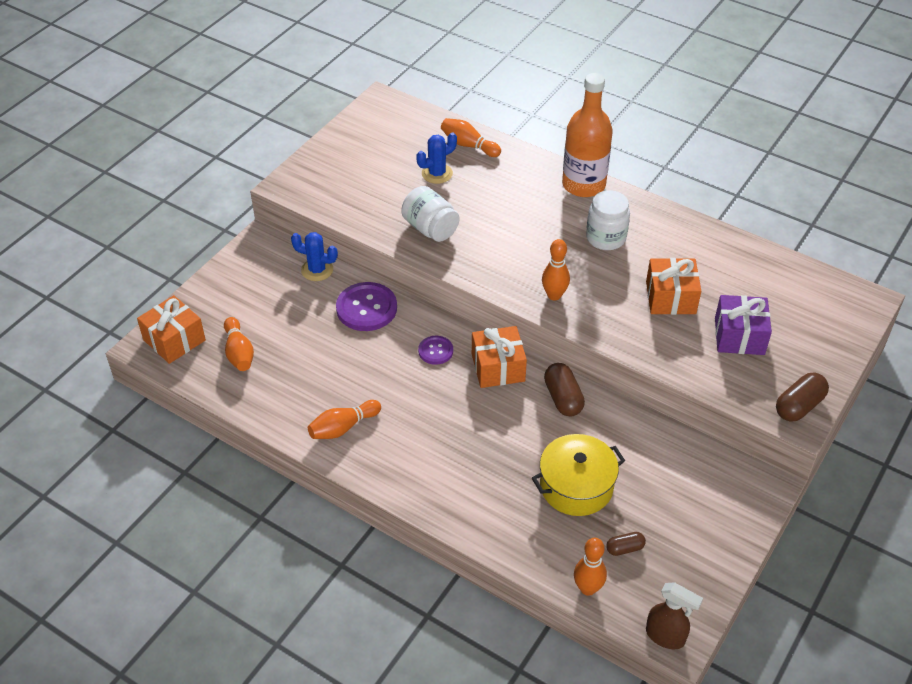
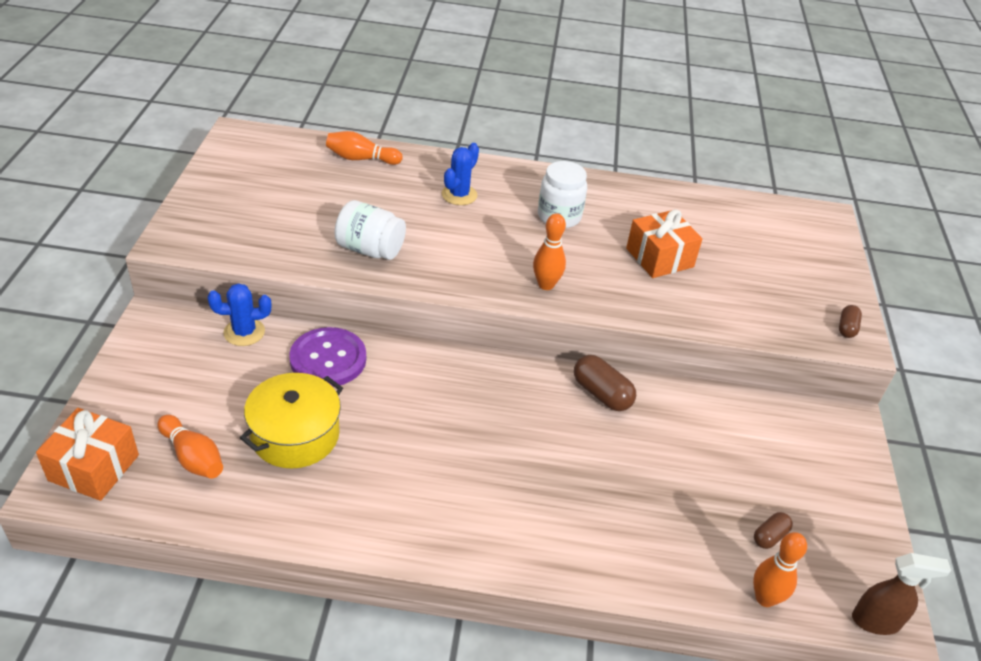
camera: 30 degrees left, 5 degrees down
orange bowling pin [308,400,381,439] -> none
blue cactus [416,132,457,184] -> blue cactus moved to [442,143,479,205]
purple button [418,336,453,365] -> none
orange gift [472,326,527,388] -> none
yellow pot [532,434,625,516] -> yellow pot moved to [240,373,343,468]
orange bottle [562,73,613,197] -> none
purple gift [715,295,772,355] -> none
brown capsule [776,372,829,422] -> brown capsule [839,305,862,338], size x0.59

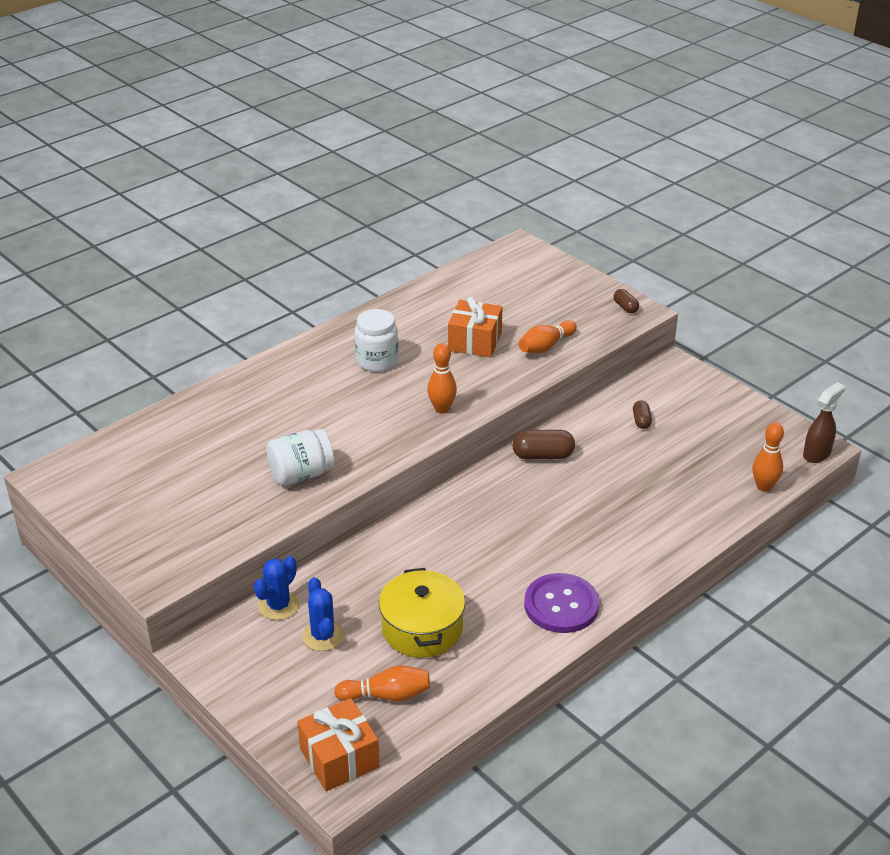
camera: 45 degrees left, 5 degrees down
purple button [289,327,366,387] -> purple button moved to [524,573,599,633]
orange bowling pin [326,131,403,165] -> orange bowling pin moved to [519,320,577,353]
blue cactus [442,143,479,205] -> blue cactus moved to [302,577,344,651]
brown capsule [754,512,793,549] -> brown capsule moved to [633,400,652,429]

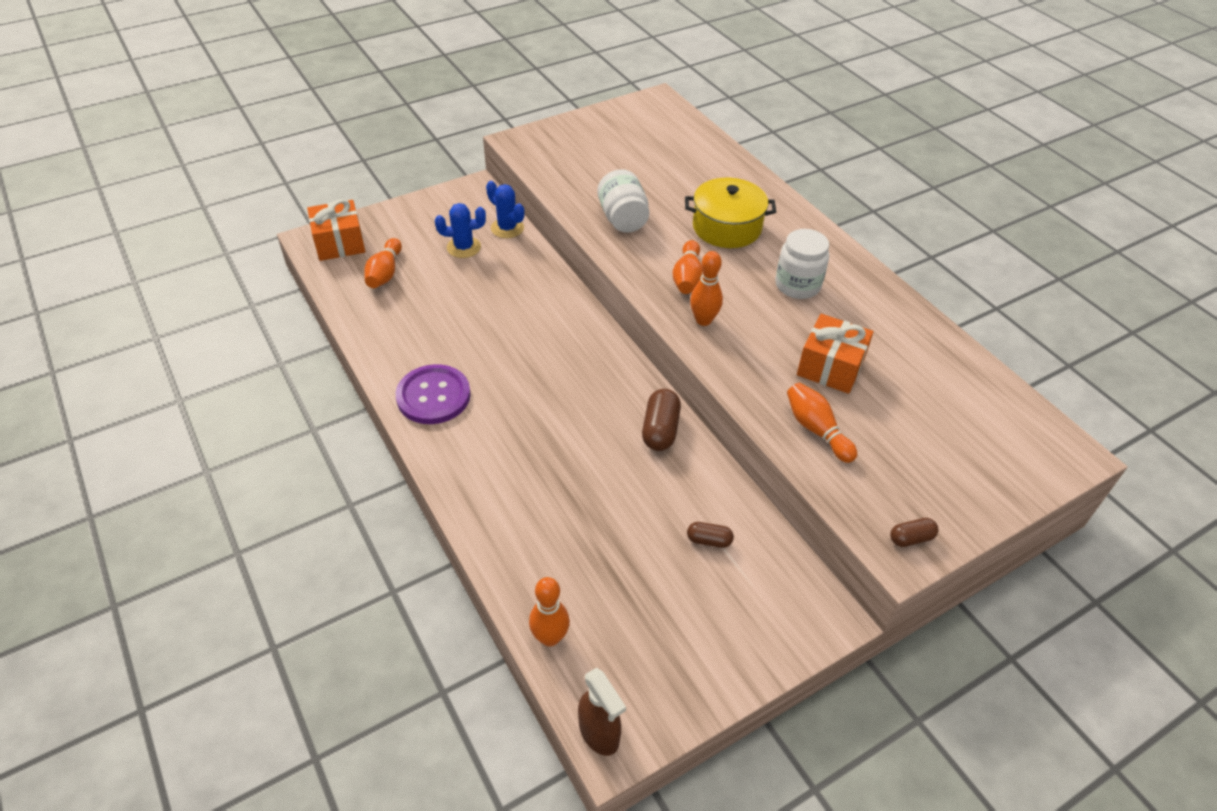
camera: 100 degrees right, 10 degrees up
yellow pot [379,568,465,658] -> yellow pot moved to [685,178,776,248]
none -> orange bowling pin [672,240,703,294]

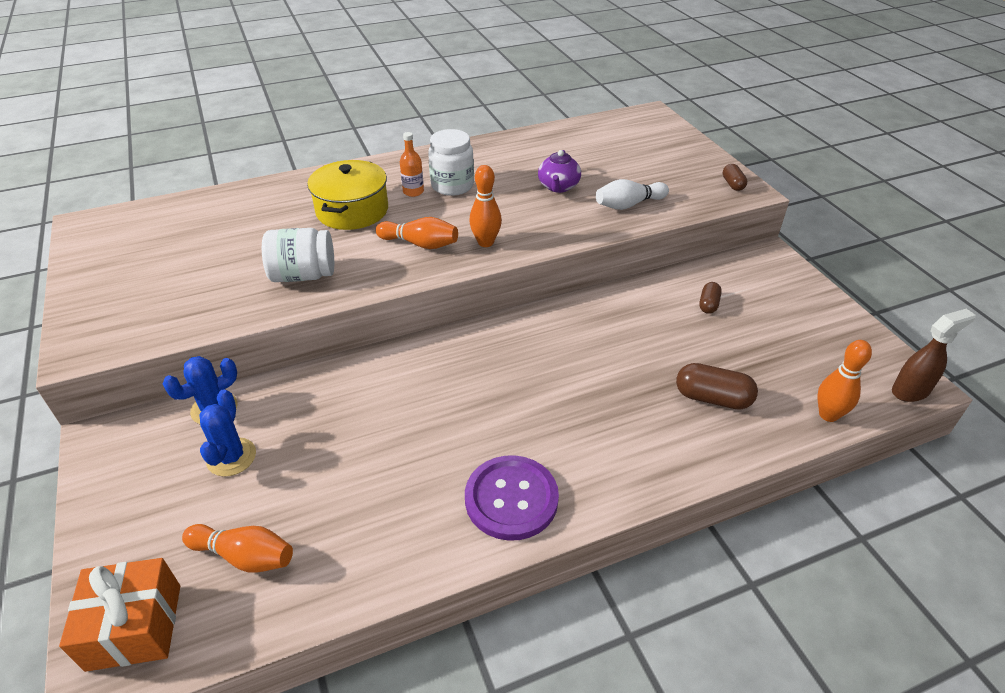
camera: 80 degrees left, 5 degrees down
brown capsule [642,389,681,451] -> brown capsule moved to [676,363,758,410]
orange bowling pin [787,383,857,463] -> white bowling pin [596,179,669,210]
orange gift [797,314,874,394] -> purple teapot [538,150,581,193]
none -> orange bottle [400,132,424,197]

